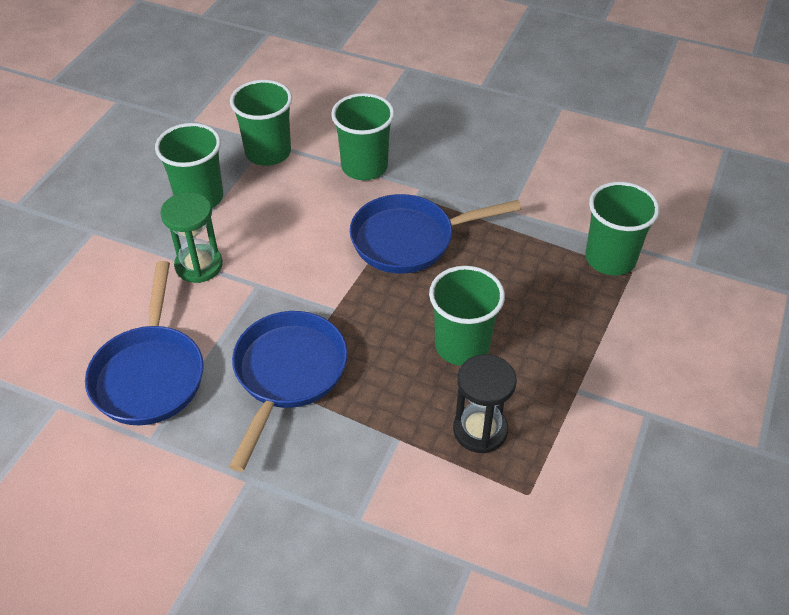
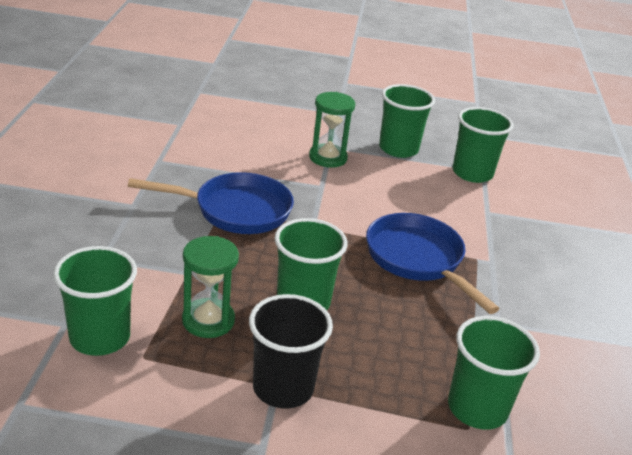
camera: 70 degrees right, 15 degrees down
blue pan [85,261,204,425] -> none
green cup [331,93,395,180] -> green cup moved to [53,246,137,356]
black hourglass [453,354,517,453] -> green hourglass [182,236,239,338]
none -> black cup [249,294,333,409]

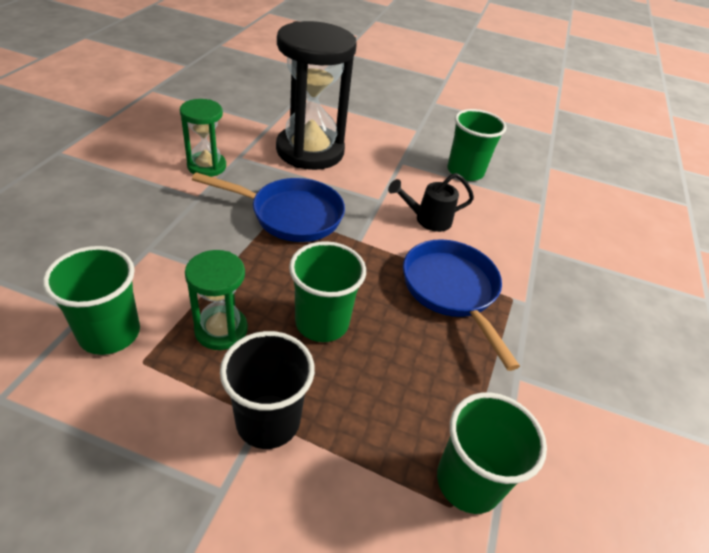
camera: 10 degrees right, 10 degrees up
green hourglass [309,92,355,168] -> green hourglass moved to [180,99,226,177]
green cup [453,107,513,183] -> none
none -> black hourglass [276,21,357,170]
none -> black watering can [388,173,474,232]

